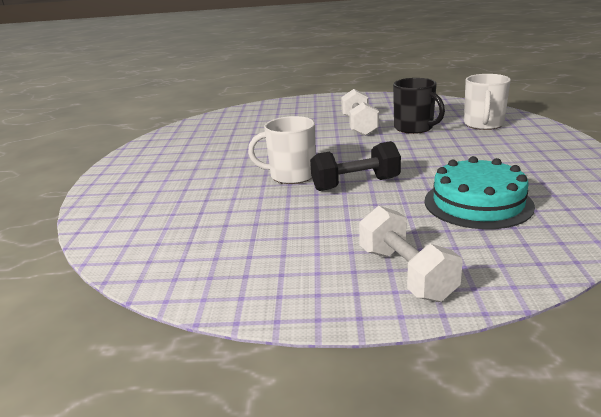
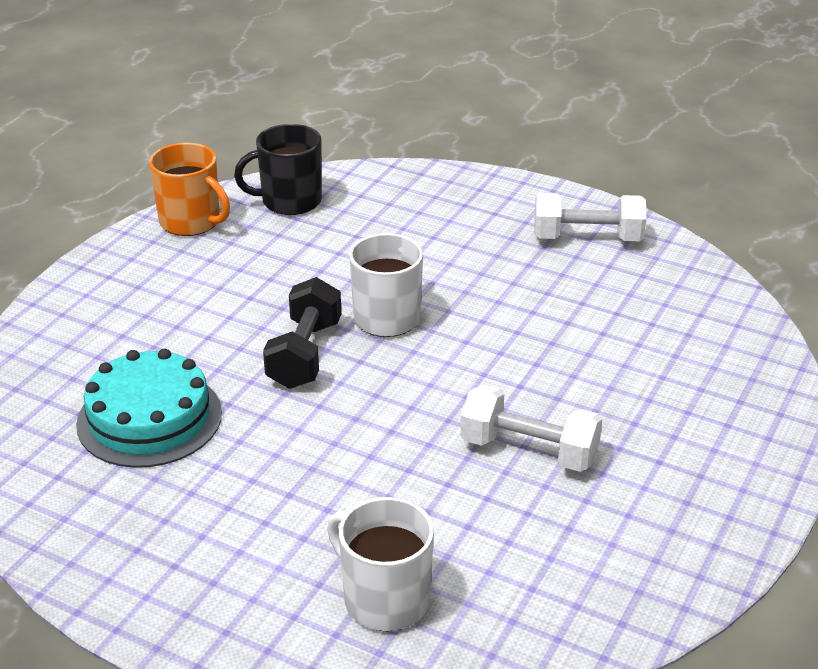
camera: 115 degrees right, 10 degrees up
white dumbbell [359,206,462,302] -> white dumbbell moved to [534,193,646,241]
black mug [393,78,445,134] -> black mug moved to [234,124,322,215]
none -> orange mug [149,143,230,236]

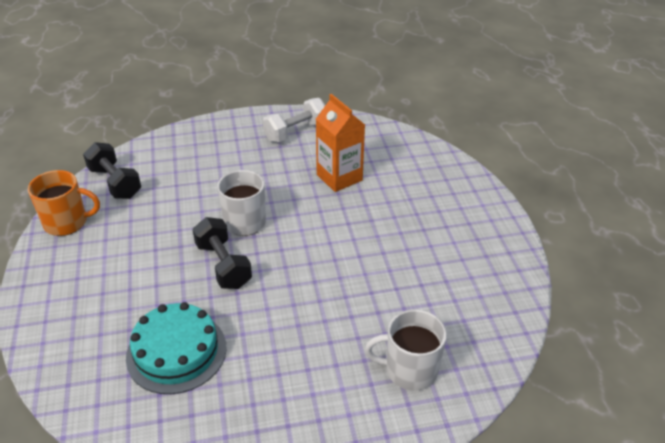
camera: 40 degrees left, 5 degrees up
black mug [234,124,322,215] -> black dumbbell [83,142,141,199]
white dumbbell [460,385,602,472] -> none
none -> orange carton [316,94,365,192]

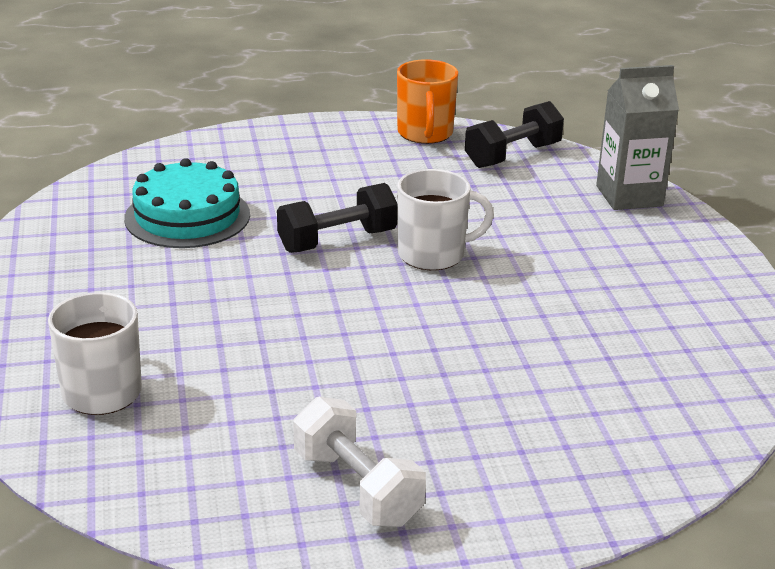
camera: 90 degrees right, 10 degrees down
white dumbbell [263,98,325,142] -> white dumbbell moved to [293,396,426,527]
orange carton [316,94,365,192] -> none
none -> grey carton [596,65,679,210]

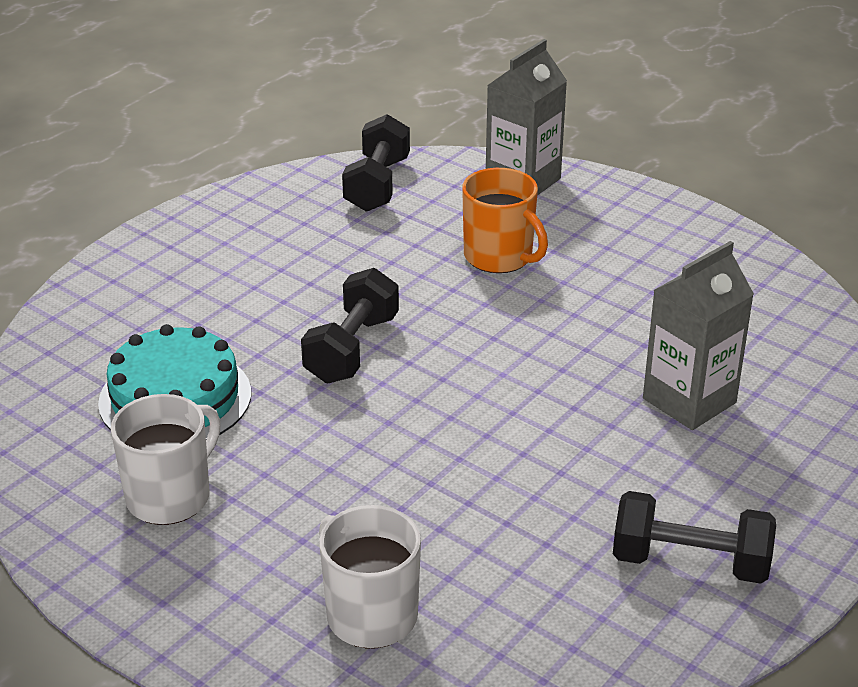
camera: 40 degrees left, 5 degrees up
white dumbbell [293,396,426,527] -> black dumbbell [613,491,776,584]
orange mug [397,59,458,144] -> orange mug moved to [462,168,548,273]
white mug [397,169,494,270] -> white mug moved to [111,394,221,525]
none -> grey carton [643,241,754,430]

